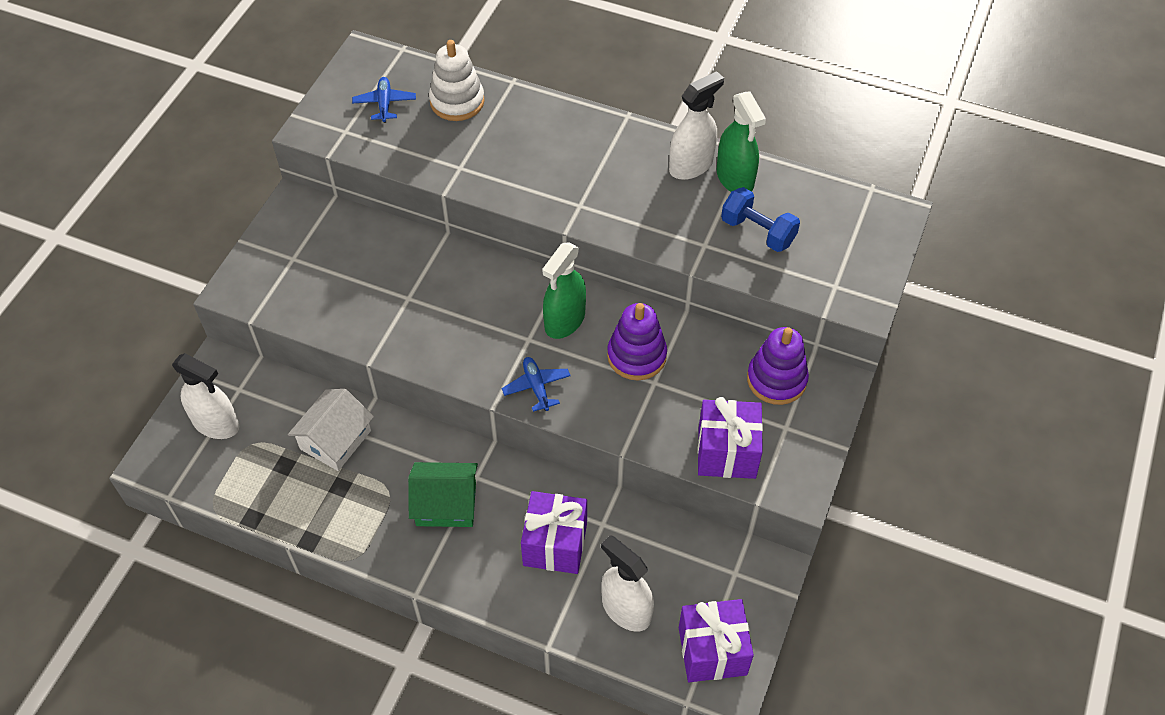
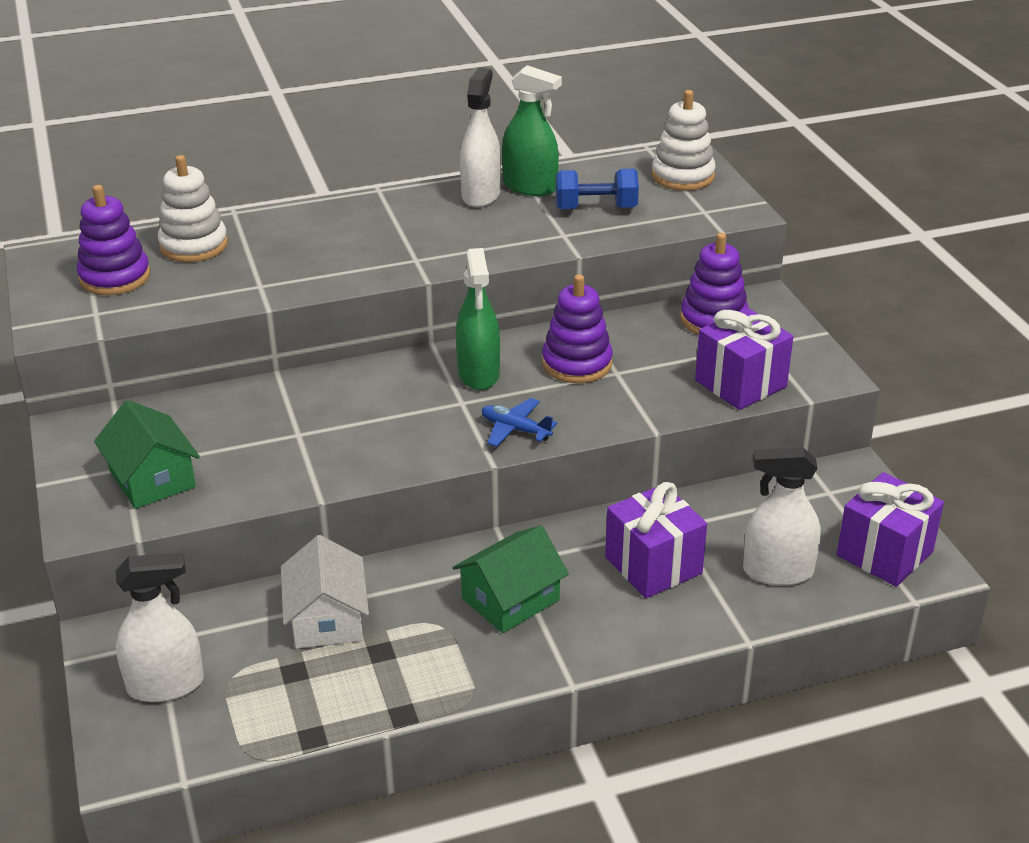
camera: 40 degrees left, 20 degrees down
blue plane [352,77,416,123] -> purple stacking toy [77,185,150,295]
none -> green house [94,400,200,509]
none -> white stacking toy [652,90,715,191]

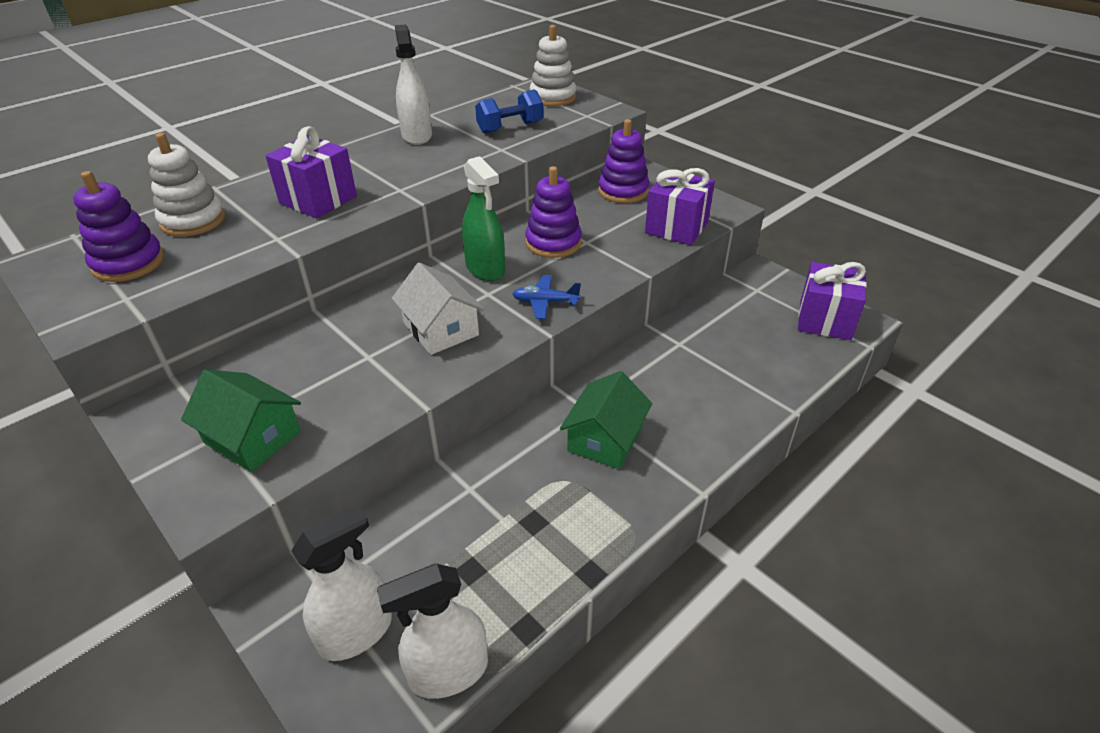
camera: 25 degrees left, 5 degrees up
white house [281,535,369,649] -> white house moved to [391,262,484,355]
green spray bottle [502,65,562,196] -> none
purple gift [605,482,707,598] -> purple gift moved to [265,126,357,218]
white spray bottle [743,447,821,586] -> white spray bottle moved to [377,563,488,699]

